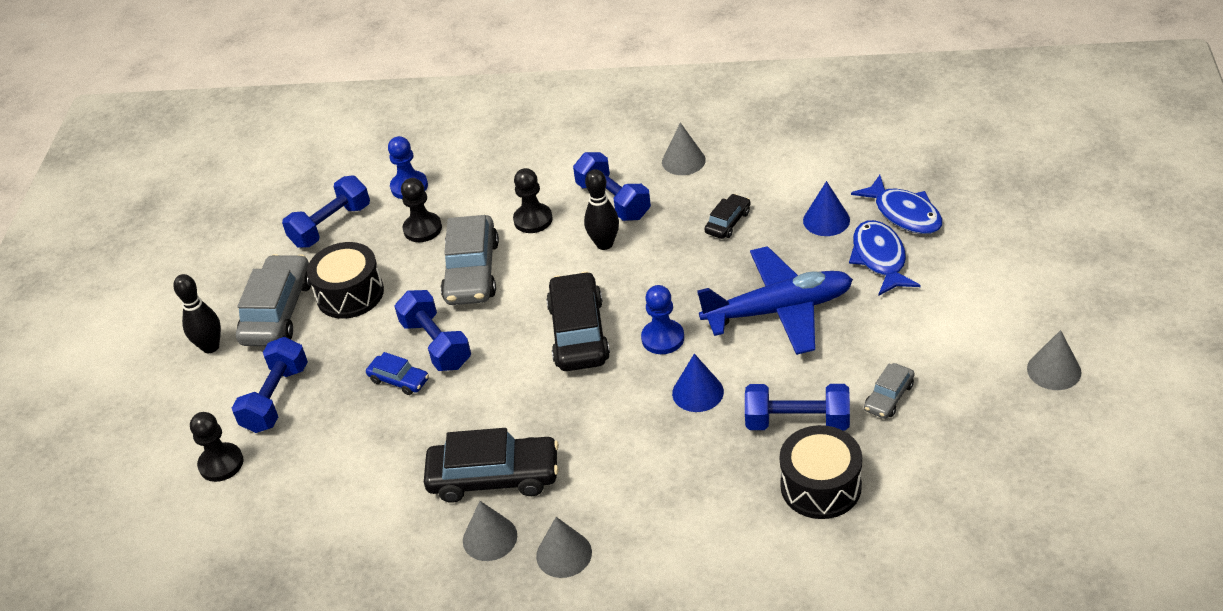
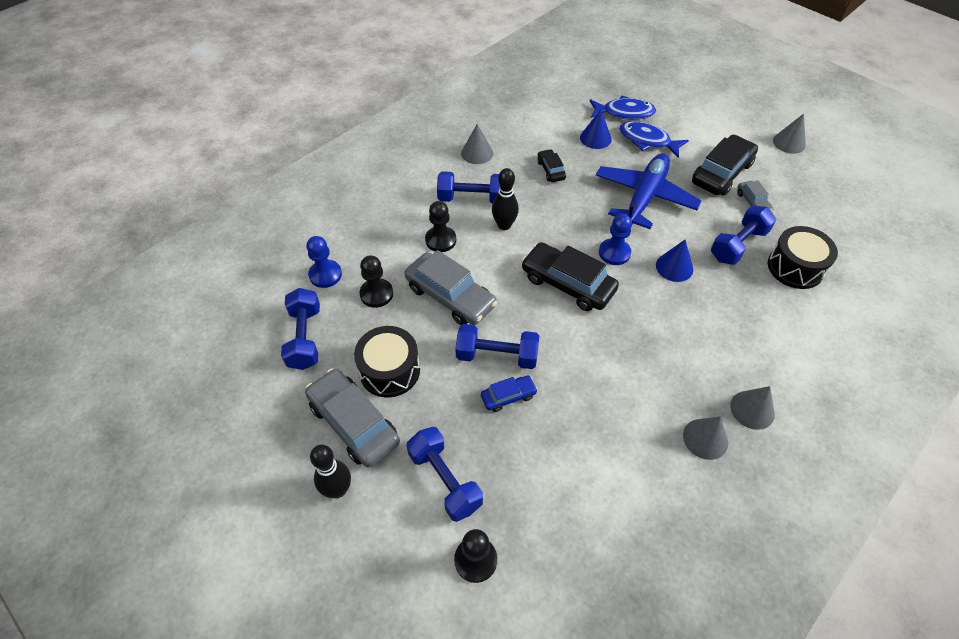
camera: 55 degrees left, 10 degrees up
black car [424,428,559,503] -> black car moved to [692,135,758,196]

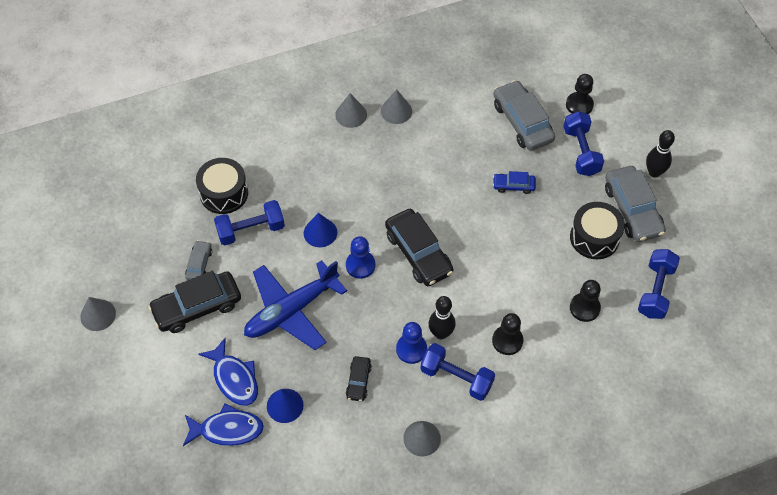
camera: 155 degrees left, 5 degrees up
blue pawn [306,236,342,288] -> blue pawn moved to [396,322,427,364]
grey car [404,250,497,325] -> grey car moved to [493,80,555,151]
blue dumbbell [455,324,539,369] -> none
blue fish [589,95,656,120] -> blue fish turned 150 degrees clockwise [183,404,264,446]

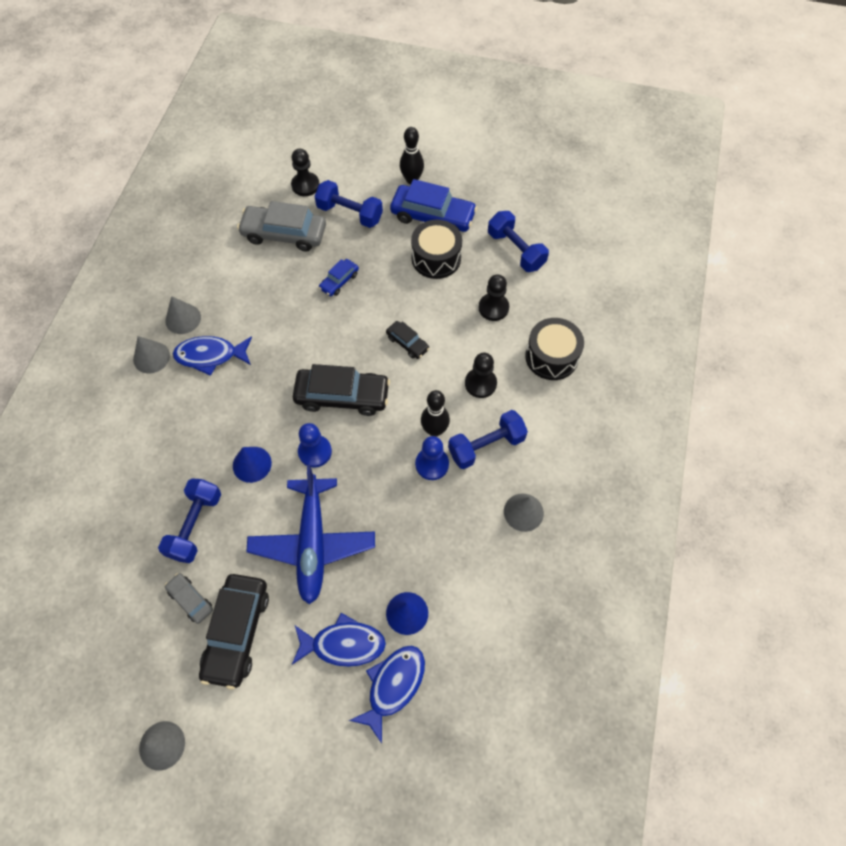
camera: 55 degrees left, 5 degrees up
black drum [196,158,248,214] -> black drum moved to [525,318,584,380]
black car [346,356,372,402] -> black car moved to [386,321,429,359]
grey car [605,166,666,242] -> blue car [390,179,477,232]
none -> blue fish [173,336,252,376]

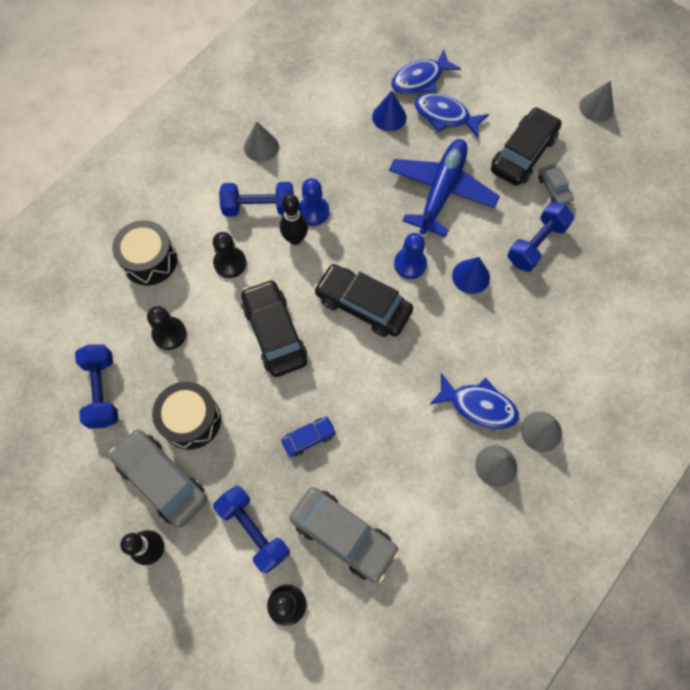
camera: 155 degrees left, 5 degrees up
black car [386,321,429,359] -> black car [241,279,307,377], size x1.95
blue car [390,179,477,232] -> grey car [109,429,207,528]

